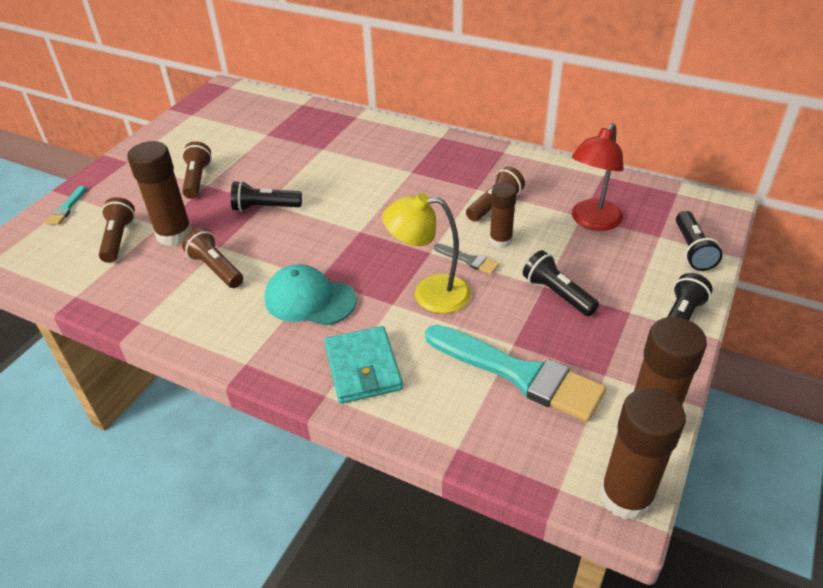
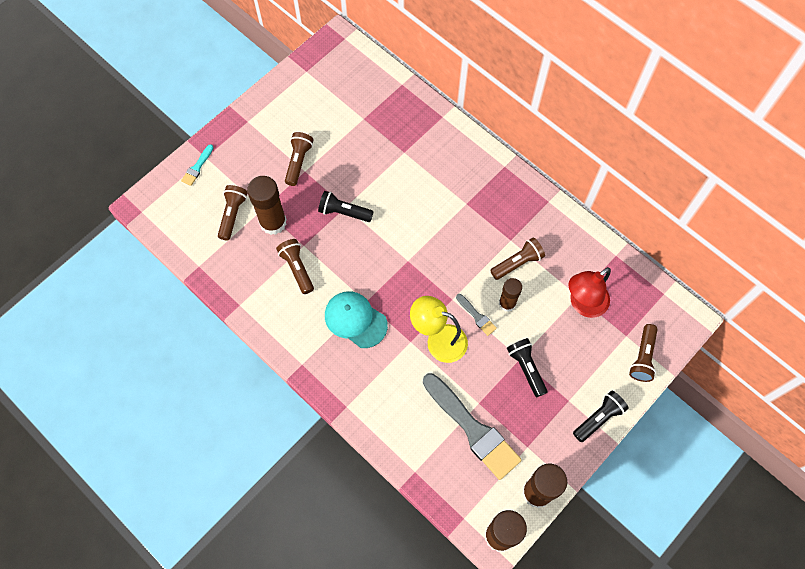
camera: 15 degrees right, 25 degrees up
turquoise wallet [324,326,403,404] -> none
turquoise brush [425,325,606,422] -> grey brush [423,373,522,480]
black flashlight [676,211,723,271] -> brown flashlight [629,324,658,382]

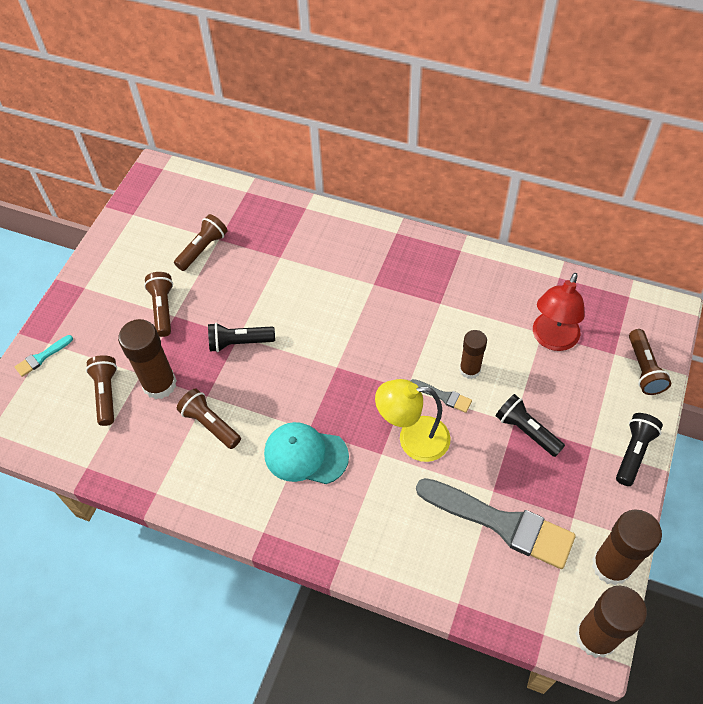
camera: 20 degrees left, 10 degrees down
turquoise brush [181,144,213,186] -> turquoise brush turned 45 degrees clockwise [14,335,73,377]
brown flashlight [490,237,545,280] -> brown flashlight moved to [174,214,228,271]

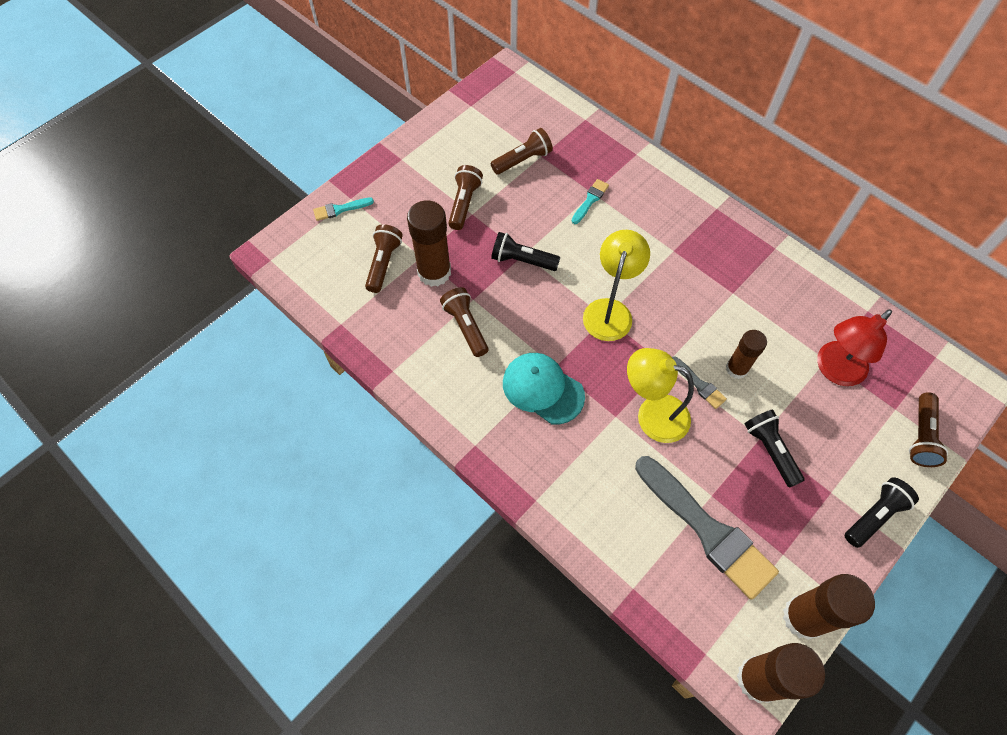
camera: 20 degrees right, 5 degrees up
none -> turquoise brush [572,179,609,224]
none -> yellow lamp [583,230,650,341]

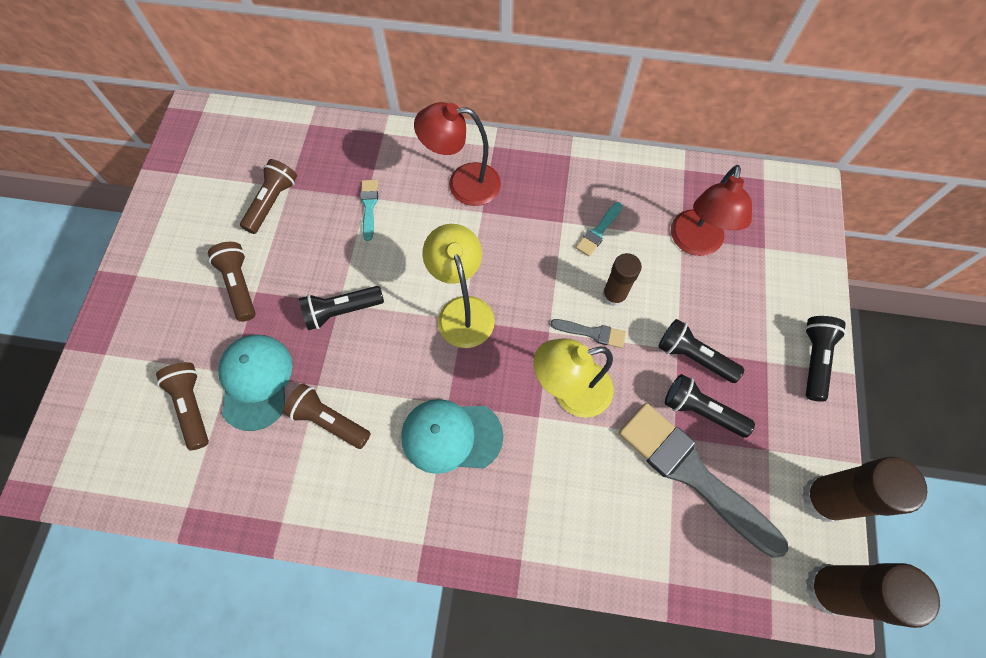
camera: 35 degrees left, 5 degrees up
turquoise brush [313,197,374,221] -> turquoise brush moved to [576,202,622,256]
brown glue stick [407,200,451,287] -> turquoise cap [219,335,293,431]
grey brush [635,456,779,600] -> grey brush turned 150 degrees counterclockwise [619,403,788,558]
brown flashlight [909,392,948,467] -> none
none -> red lamp [414,102,501,206]
none -> black flashlight [665,374,755,438]

